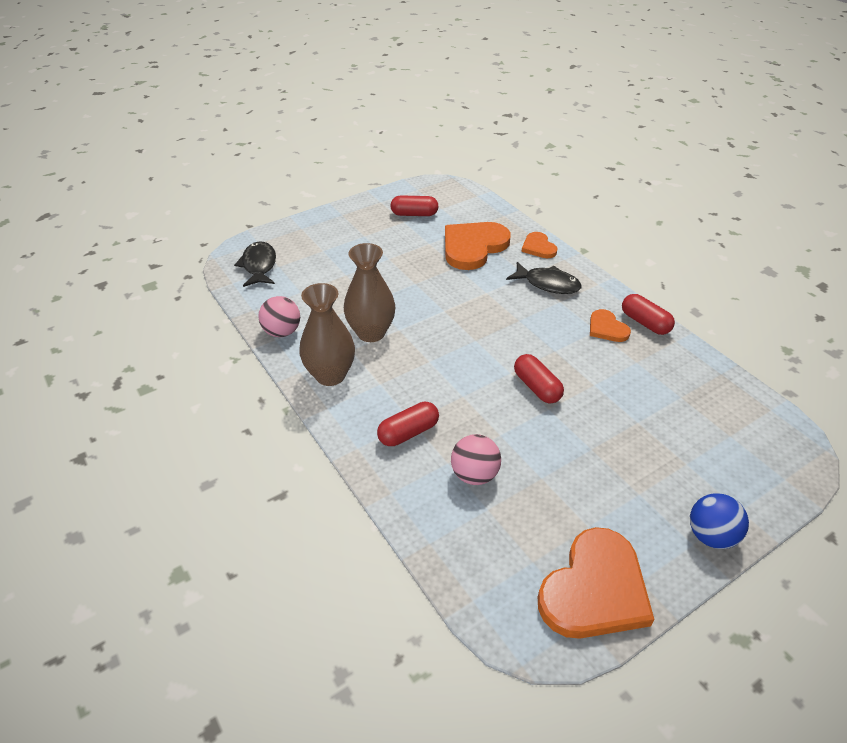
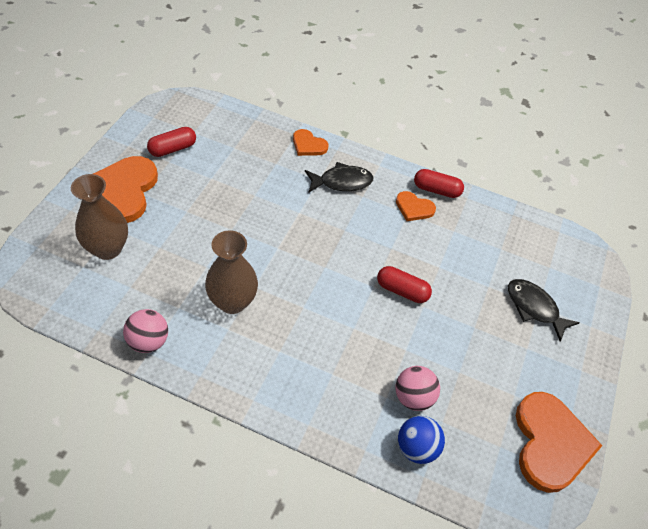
camera: 40 degrees left, 10 degrees up
black fish [234,241,276,287] -> black fish moved to [508,279,580,342]
brown vase [299,283,355,386] -> brown vase moved to [71,174,128,260]
red capsule [377,402,439,446] -> none
orange heart [445,222,511,270] -> orange heart moved to [93,156,158,223]
blue ball [690,493,749,549] -> blue ball moved to [398,416,445,464]

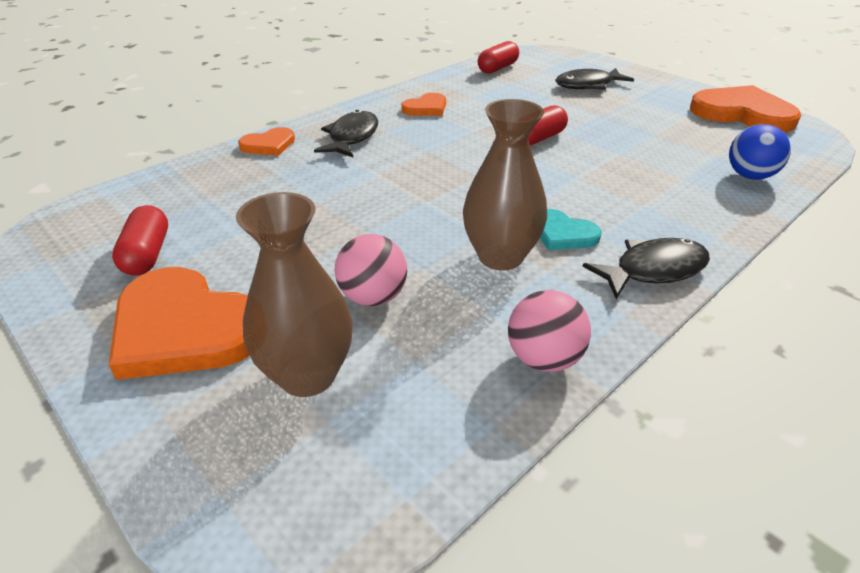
camera: 60 degrees left, 15 degrees down
pink ball [395,366,440,411] -> pink ball moved to [335,234,407,306]
red capsule [414,169,464,198] -> red capsule moved to [478,41,519,74]
none -> turquoise heart [540,209,602,250]
none -> black fish [582,238,710,299]

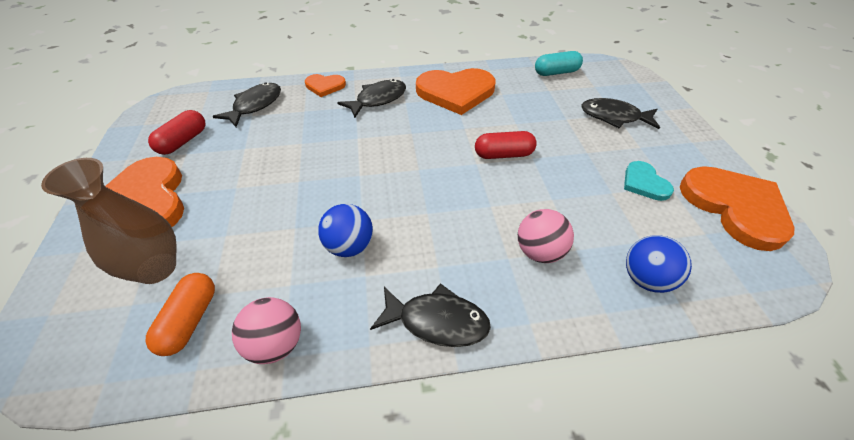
camera: 35 degrees right, 10 degrees up
pink ball [335,234,407,306] -> pink ball moved to [518,209,574,263]
orange heart [401,93,446,116] -> orange heart [416,68,495,115], size x1.93
brown vase [463,99,547,271] -> blue ball [318,204,373,257]
red capsule [478,41,519,74] -> turquoise capsule [535,51,583,76]
turquoise heart [540,209,602,250] -> turquoise heart moved to [624,161,674,201]
none -> orange capsule [146,273,215,356]
none -> black fish [213,82,281,127]

